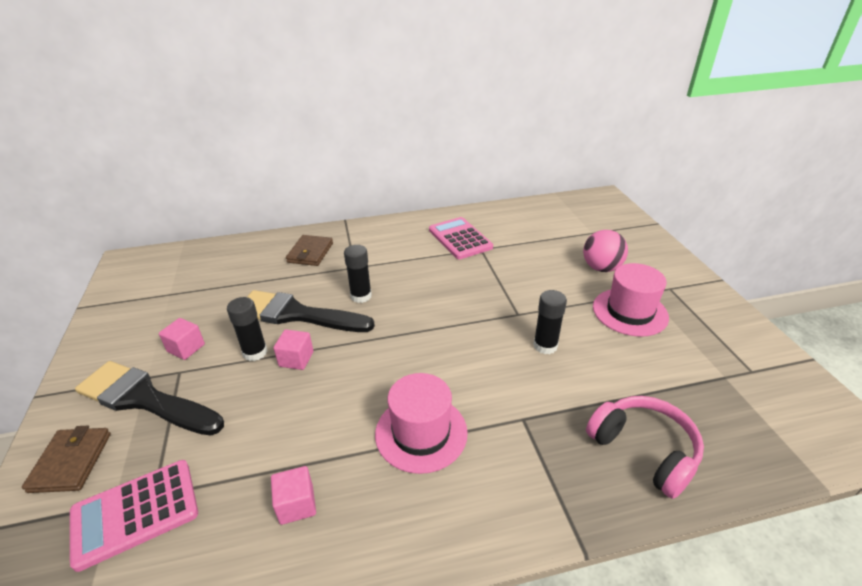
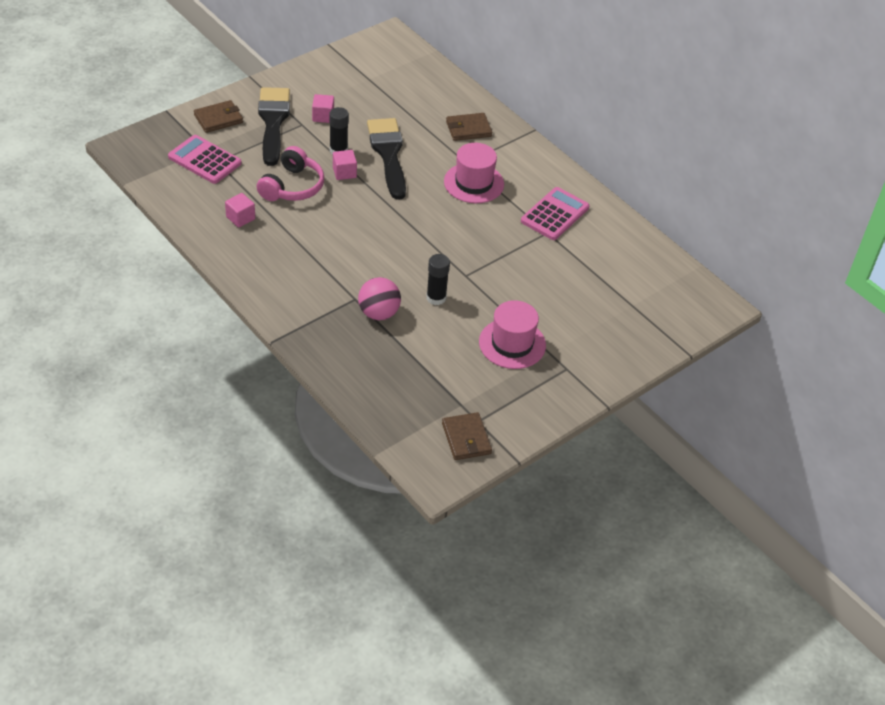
camera: 60 degrees right, 10 degrees up
black glue stick [344,245,372,303] -> none
pink hat [375,373,468,474] -> pink hat moved to [444,143,504,203]
pink ball [583,230,628,272] -> pink ball moved to [358,277,401,320]
pink headphones [586,396,704,499] -> pink headphones moved to [257,146,325,201]
none -> brown wallet [442,412,492,460]

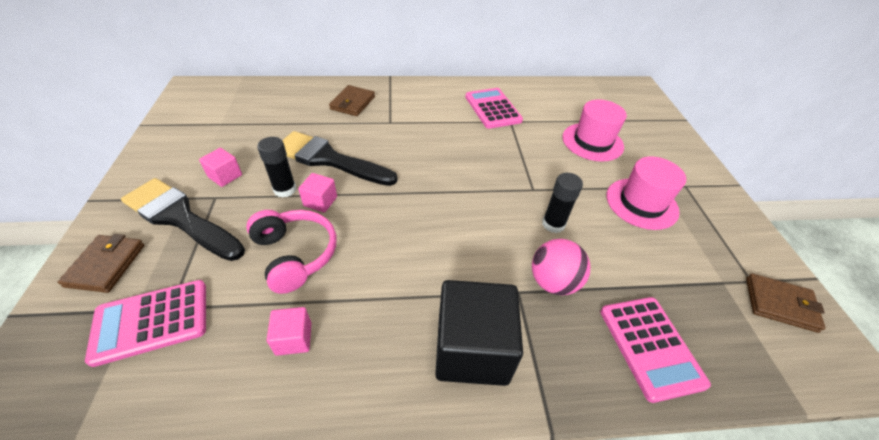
camera: 55 degrees left, 0 degrees up
pink hat [444,143,504,203] -> pink hat moved to [562,99,627,162]
none -> black cube [435,280,523,386]
none -> pink calculator [600,297,711,403]

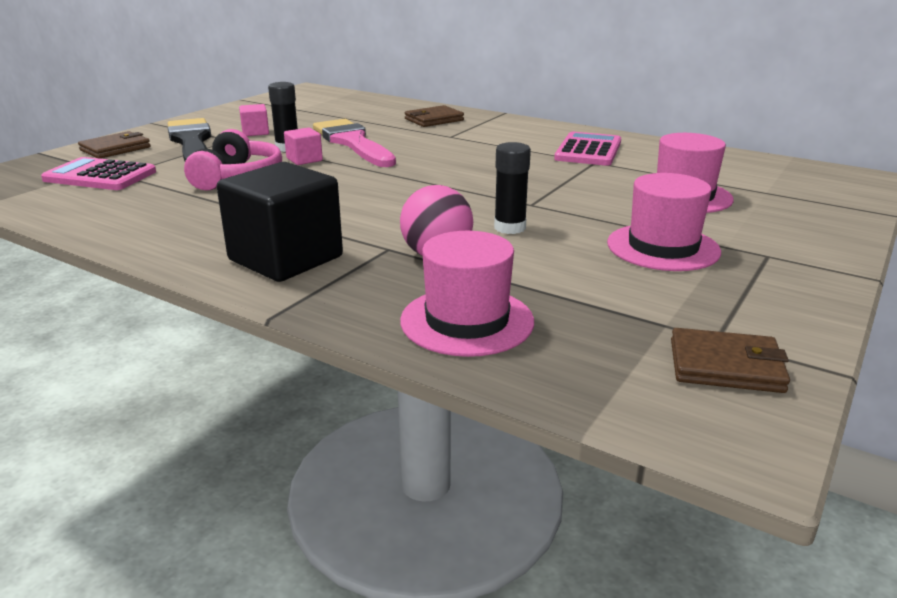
camera: 40 degrees right, 20 degrees down
pink cube [267,307,311,356] -> none
black brush [282,131,397,186] -> pink brush [313,119,396,167]
pink calculator [600,297,711,403] -> pink hat [400,231,534,357]
brown wallet [746,273,826,333] -> brown wallet turned 45 degrees counterclockwise [671,328,790,393]

